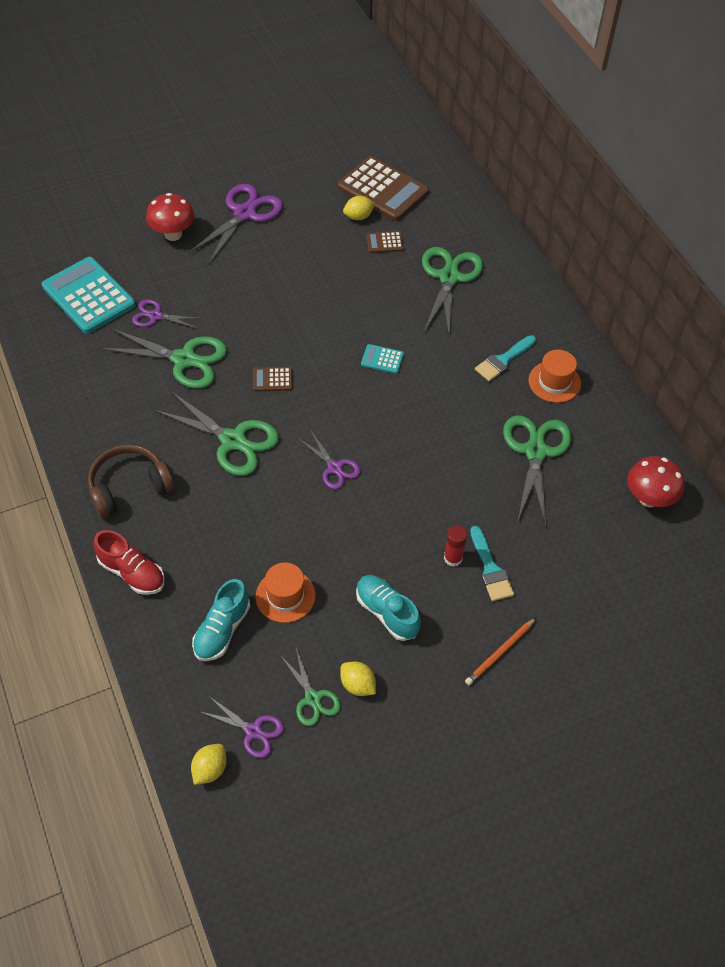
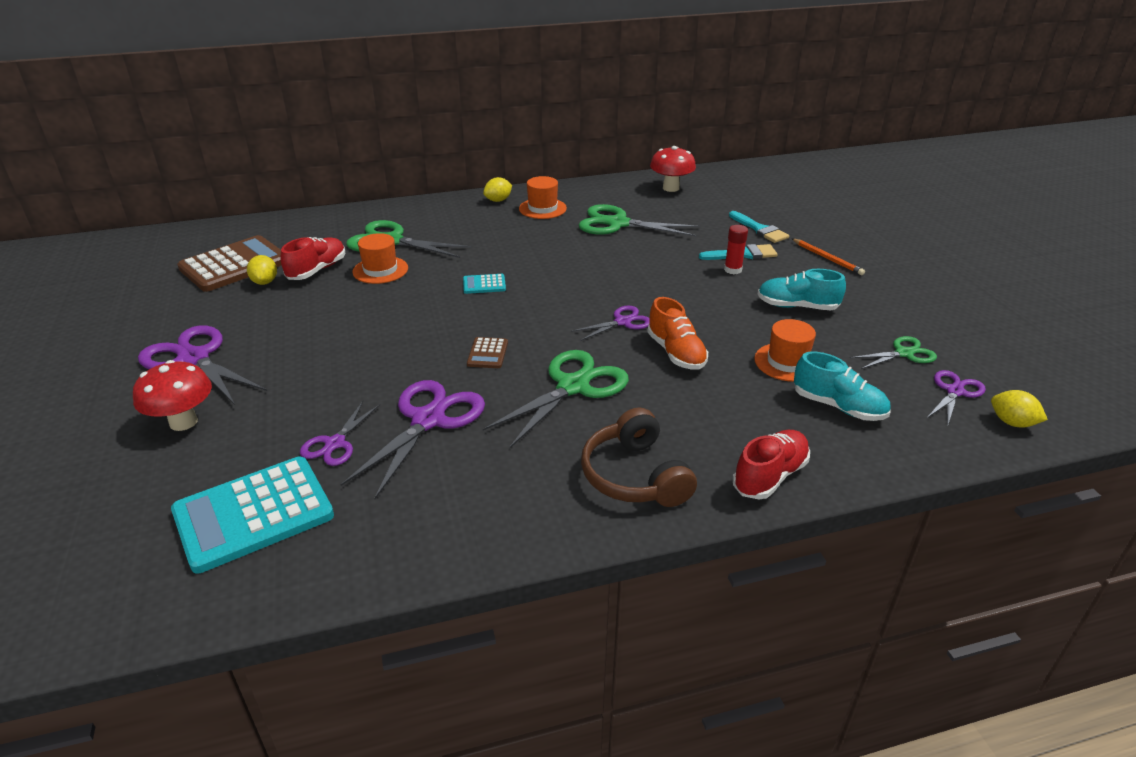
camera: 80 degrees left, 20 degrees down
green scissors [100,328,227,389] -> purple scissors [340,380,485,499]
yellow lemon [340,662,376,696] -> yellow lemon moved to [483,177,512,202]
turquoise shoe [356,575,421,641] -> turquoise shoe turned 45 degrees clockwise [758,269,846,310]
turquoise calculator [361,344,404,374] -> turquoise calculator turned 60 degrees clockwise [463,274,506,294]
brown calculator [366,231,404,253] -> red shoe [280,237,345,280]
turquoise brush [475,335,536,381] -> turquoise brush moved to [729,211,789,243]
none -> orange hat [353,233,408,284]
none -> orange shoe [647,297,708,370]

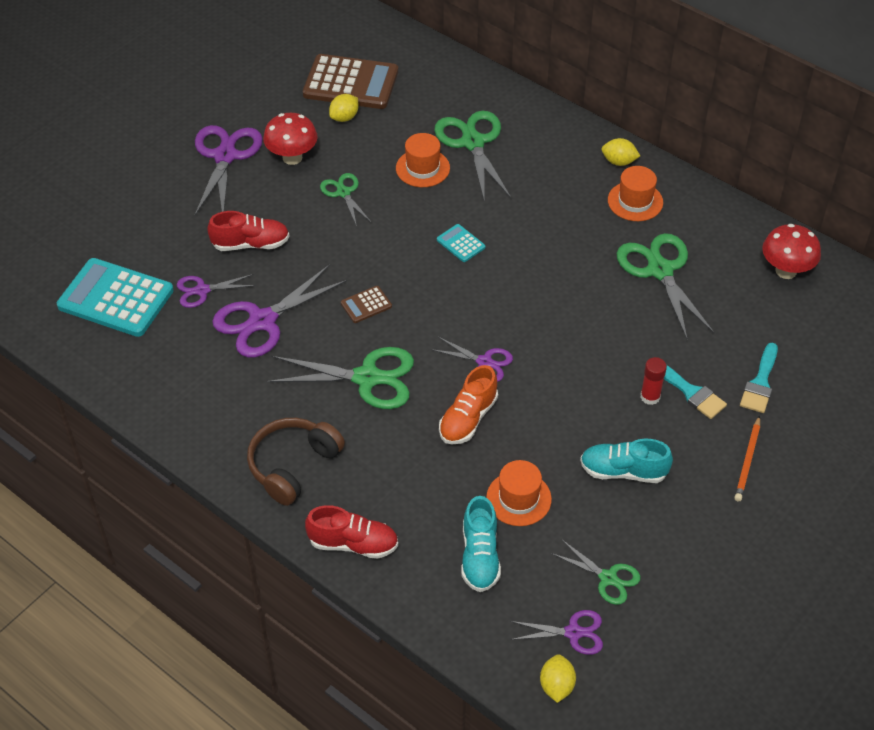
camera: 55 degrees right, 15 degrees up
red mushroom [133,360,212,431] -> red mushroom moved to [263,113,318,165]
red shoe [280,237,345,280] -> red shoe moved to [207,211,290,251]
purple scissors [340,380,485,499] -> purple scissors turned 150 degrees clockwise [212,265,347,358]
turquoise shoe [758,269,846,310] -> turquoise shoe turned 60 degrees counterclockwise [580,439,673,483]
none -> green scissors [320,173,372,226]

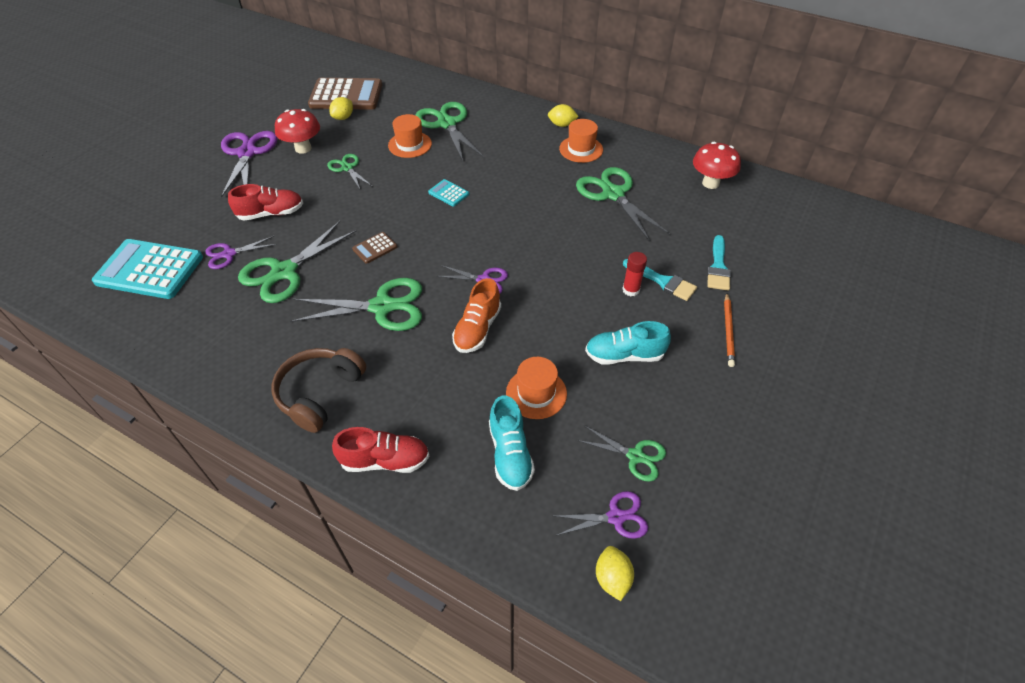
camera: 10 degrees left, 0 degrees up
purple scissors [212,265,347,358] -> green scissors [238,221,357,303]

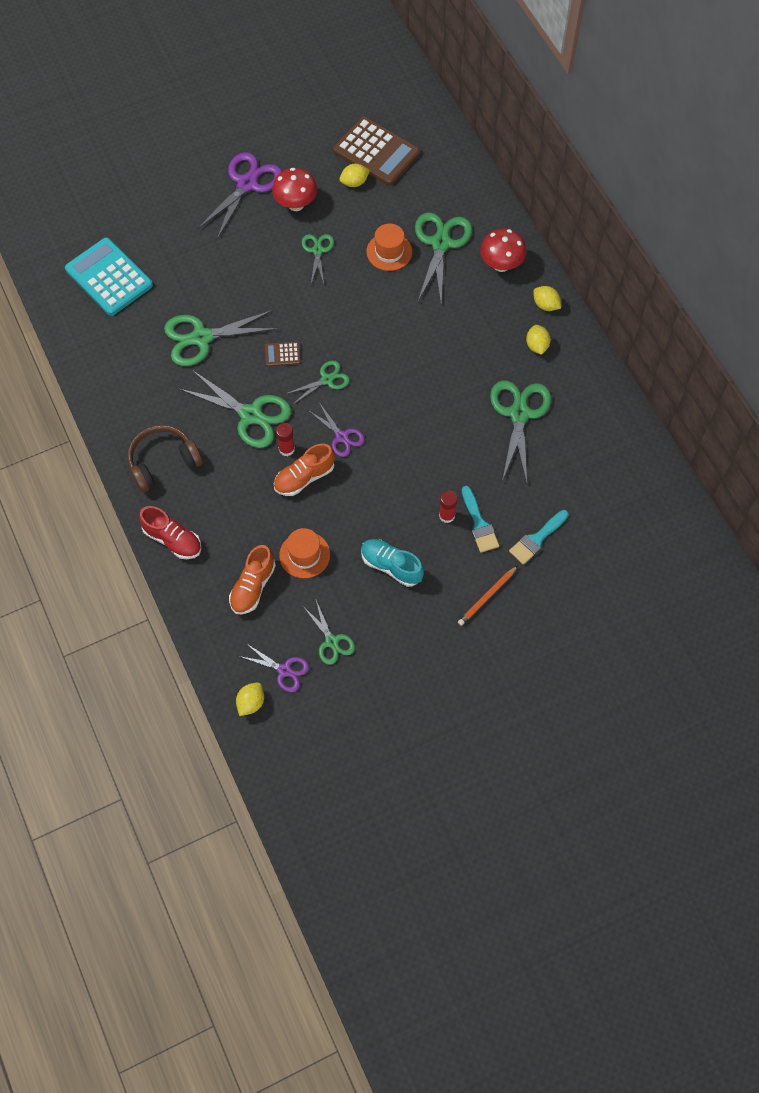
camera: 35 degrees right, 15 degrees up
purple scissors [205,236,277,269] -> none
red shoe [228,184,303,221] -> none
turquoise calculator [428,179,469,207] -> none
turquoise shoe [489,395,535,491] -> orange shoe [229,545,276,614]
orange hat [559,119,603,163] -> yellow lemon [526,325,551,355]
red mushroom [693,142,741,189] -> red mushroom moved to [480,228,526,272]
none -> red glue stick [276,423,295,456]
none -> green scissors [286,360,350,404]

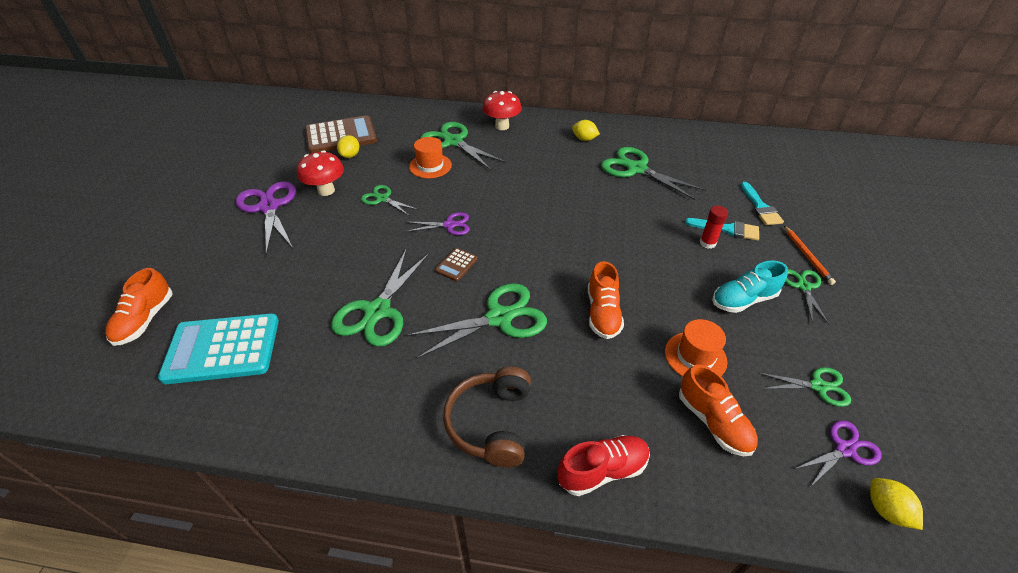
camera: 55 degrees left, 20 degrees down
red glue stick [276,423,295,456] -> none
green scissors [286,360,350,404] -> green scissors moved to [785,269,829,324]
purple scissors [309,404,365,457] -> purple scissors moved to [405,212,470,235]
yellow lemon [533,286,561,311] -> none
none -> orange shoe [105,268,172,346]

